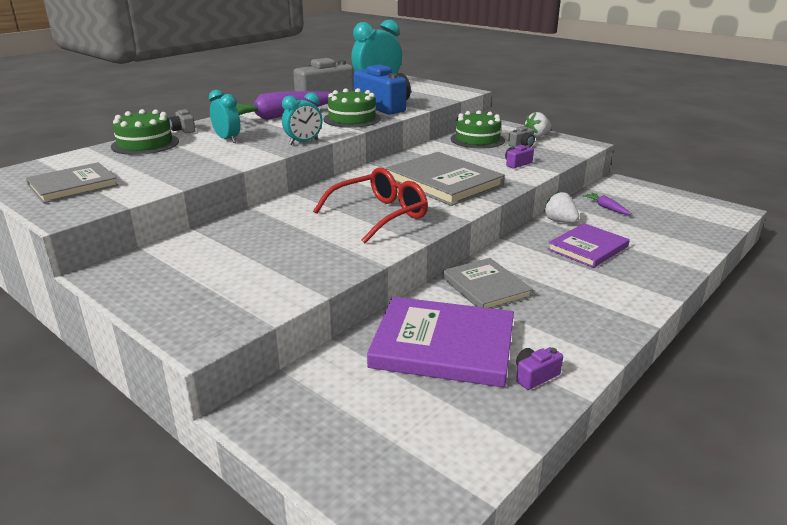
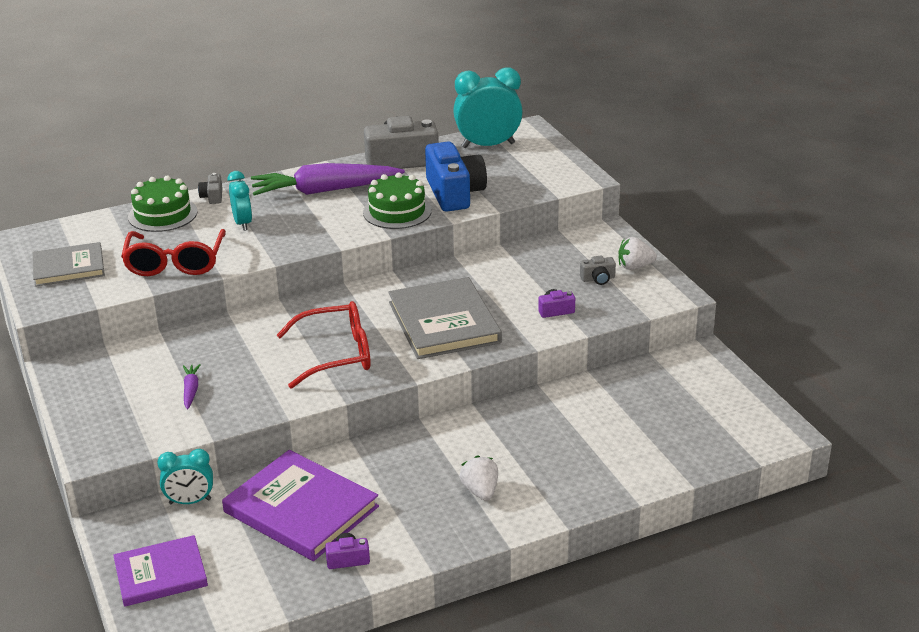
camera: 25 degrees right, 5 degrees up
turquoise clock [282,92,322,145] -> turquoise clock moved to [157,449,213,504]
grey book [442,258,533,309] -> none
green cake [451,110,505,149] -> none
white strawberry [544,191,579,223] -> white strawberry moved to [460,455,498,501]
purple book [547,223,630,268] -> purple book moved to [113,535,208,607]
purple carrot [582,193,631,215] -> purple carrot moved to [183,364,201,410]
none -> red glasses [121,229,226,276]

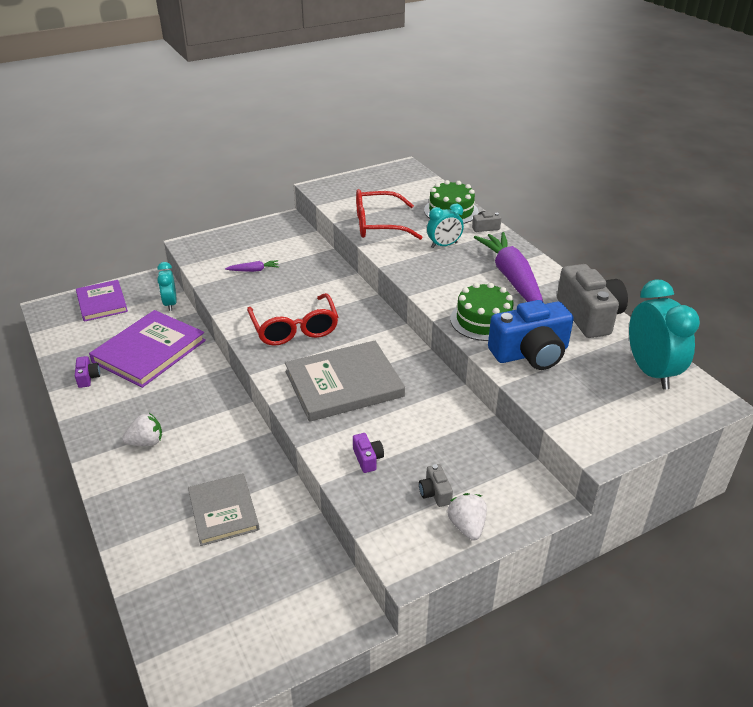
camera: 85 degrees right, 5 degrees up
grey book [32,242,105,287] -> grey book moved to [188,473,259,546]

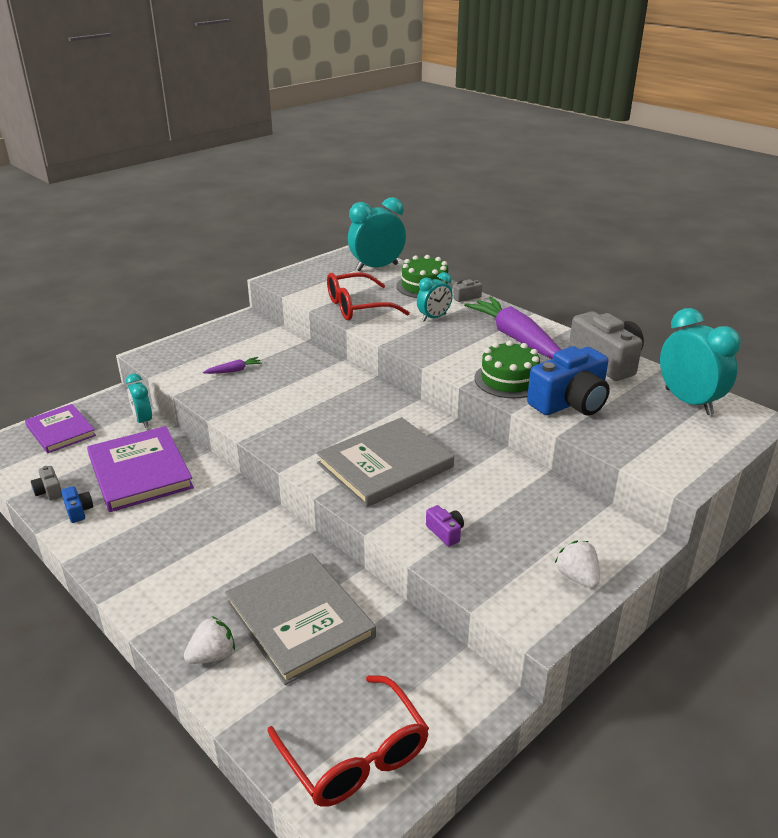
camera: 15 degrees left, 5 degrees down
purple camera [75,356,100,388] -> blue camera [61,486,93,523]
purple book [89,310,206,388] -> purple book turned 45 degrees counterclockwise [87,426,194,512]
white strawberry [122,413,162,446] -> white strawberry moved to [184,616,235,664]
grey book [188,473,259,546] -> grey book [225,553,376,685], size x1.55
red glasses [247,293,338,346] -> red glasses moved to [267,675,429,807]
grey camera [419,464,453,507] -> grey camera moved to [31,466,62,501]
none -> turquoise clock [348,197,406,271]

